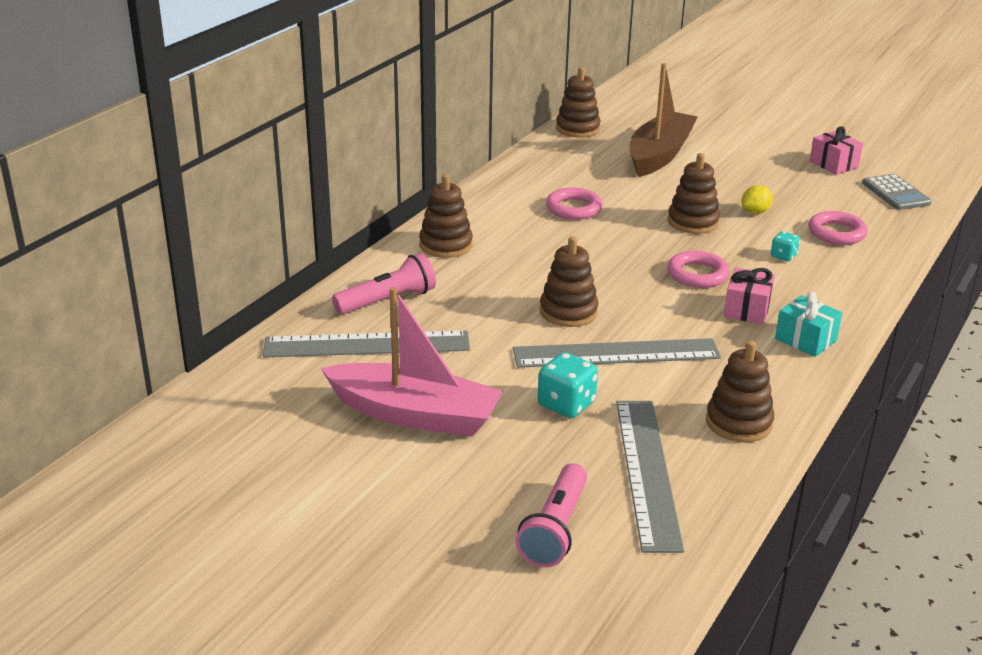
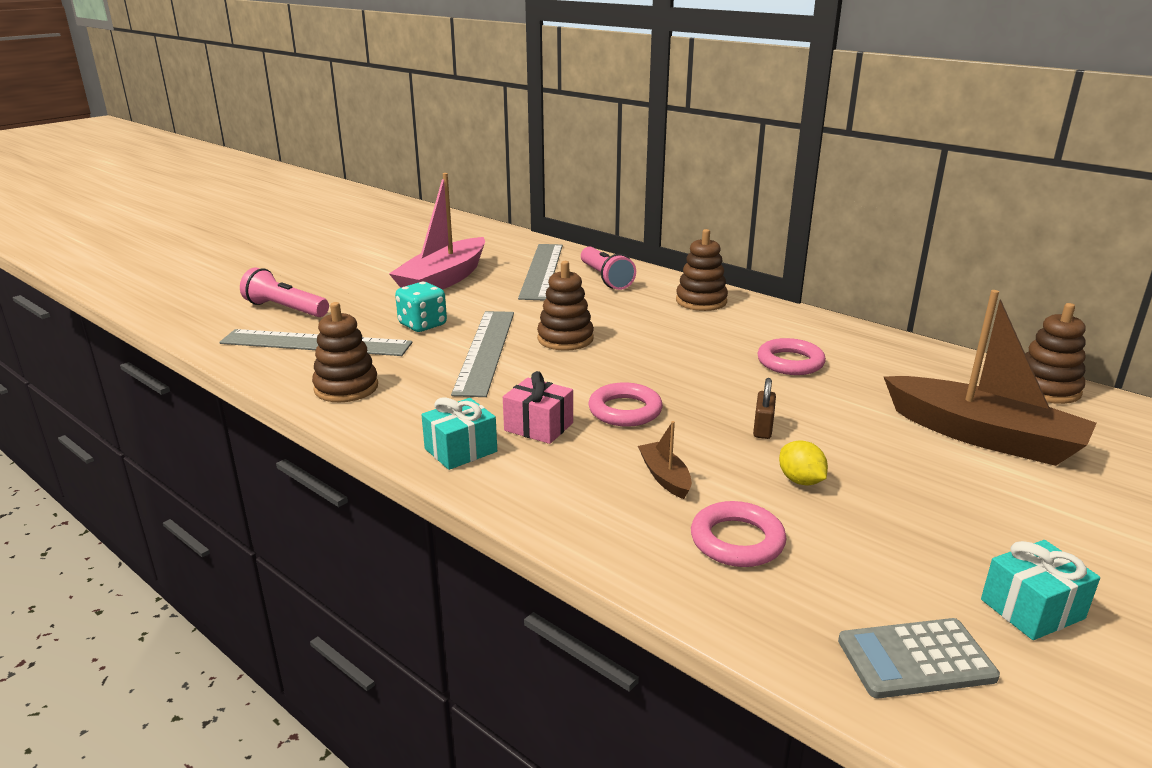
camera: 100 degrees right, 5 degrees down
brown stacking toy [668,153,720,234] -> brown padlock [753,378,776,439]
turquoise dice [771,231,800,261] -> brown boat [638,421,692,499]
pink gift [810,126,863,175] -> turquoise gift [981,540,1100,640]

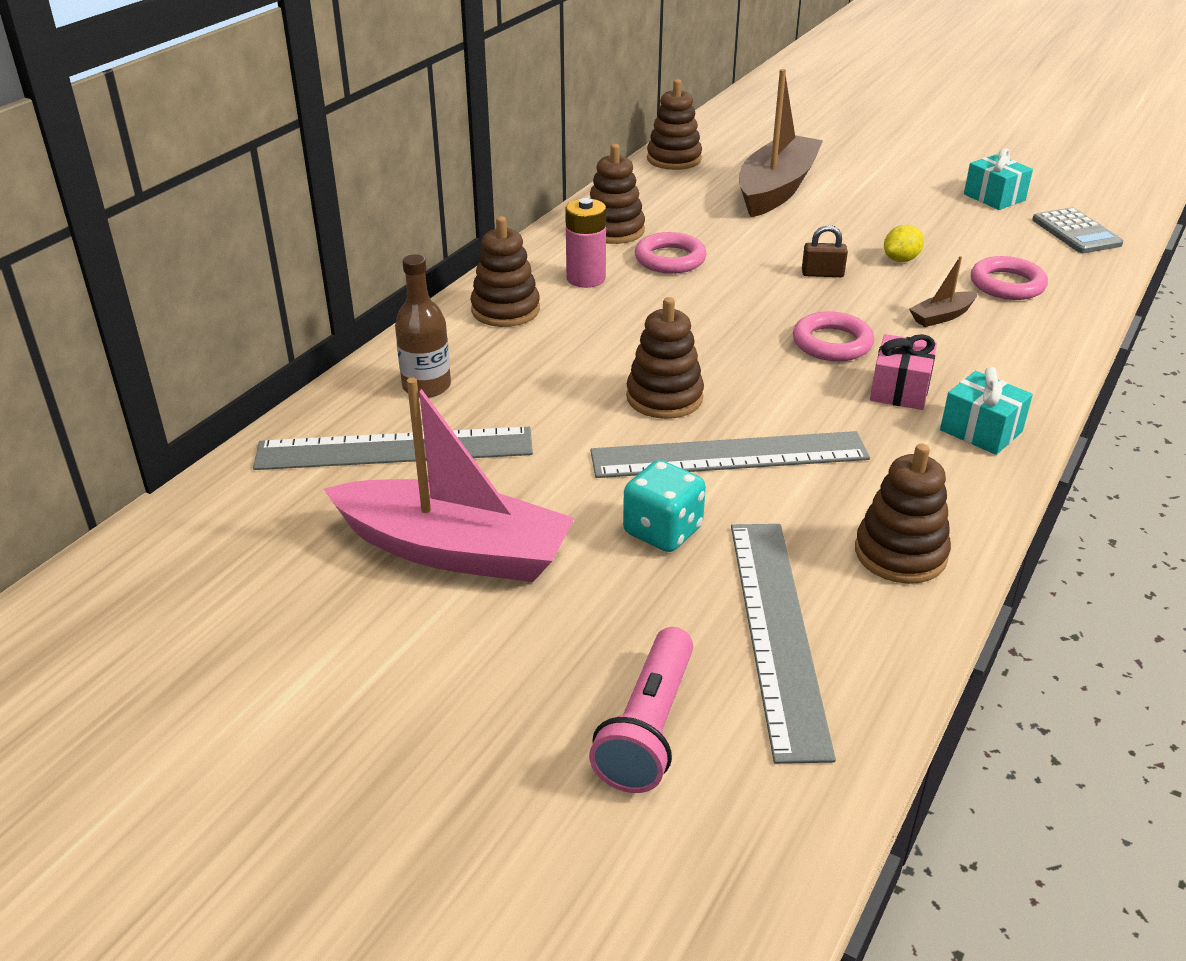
camera: 100 degrees left, 10 degrees up
pink flashlight [581,247,636,290] -> brown bottle [395,254,451,398]
none -> pink battery [565,198,606,288]
none -> brown stacking toy [590,144,645,244]

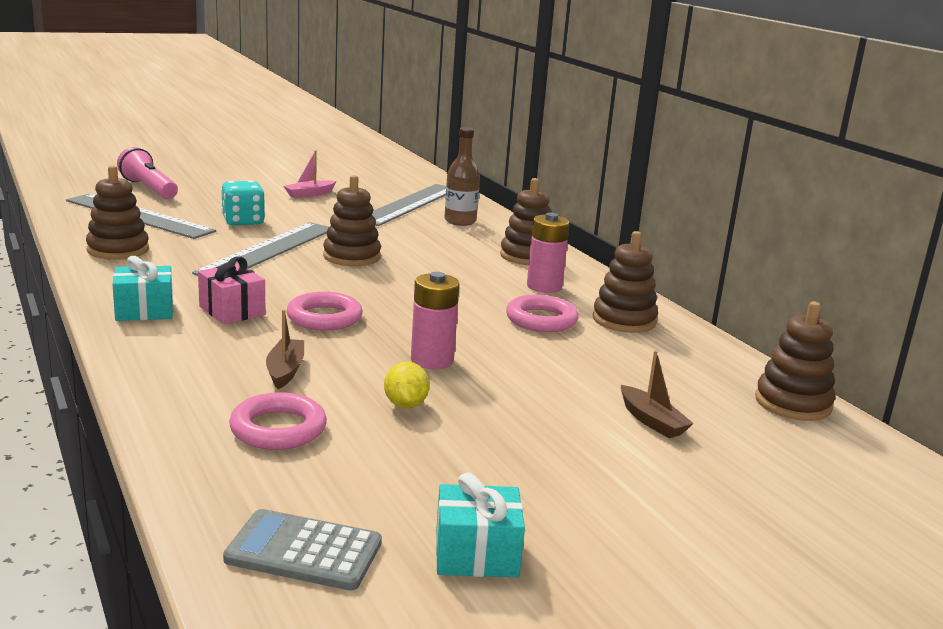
camera: 120 degrees right, 15 degrees down
pink boat [324,378,575,582] -> pink boat [284,150,336,198], size x0.43
brown boat [739,69,823,217] -> brown boat [621,350,694,438], size x0.43
brown padlock [802,225,848,277] -> pink battery [411,272,459,369]

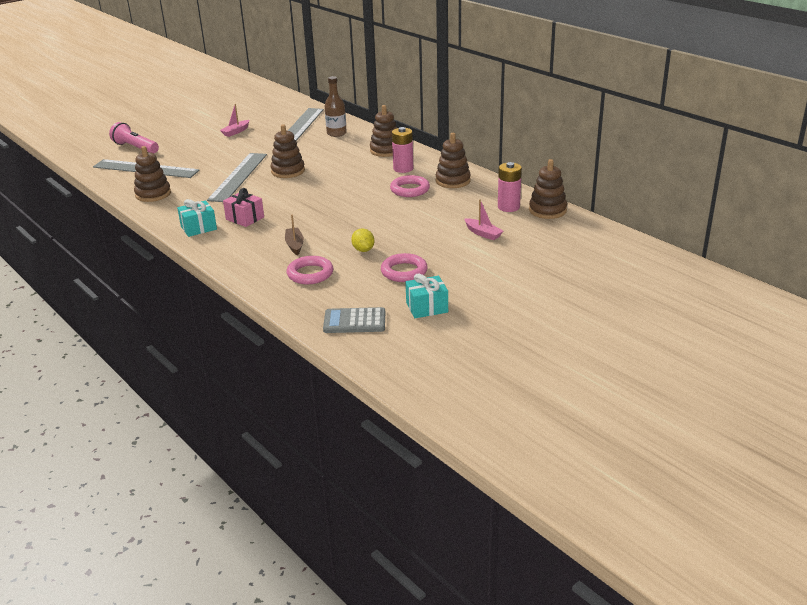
camera: 10 degrees left, 10 degrees up
turquoise dice [221,180,265,225] -> none
pink ring [287,292,363,331] -> pink ring moved to [381,253,428,282]
pink battery [411,272,459,369] -> pink battery moved to [498,162,522,212]
brown boat [621,350,694,438] -> pink boat [465,199,503,240]

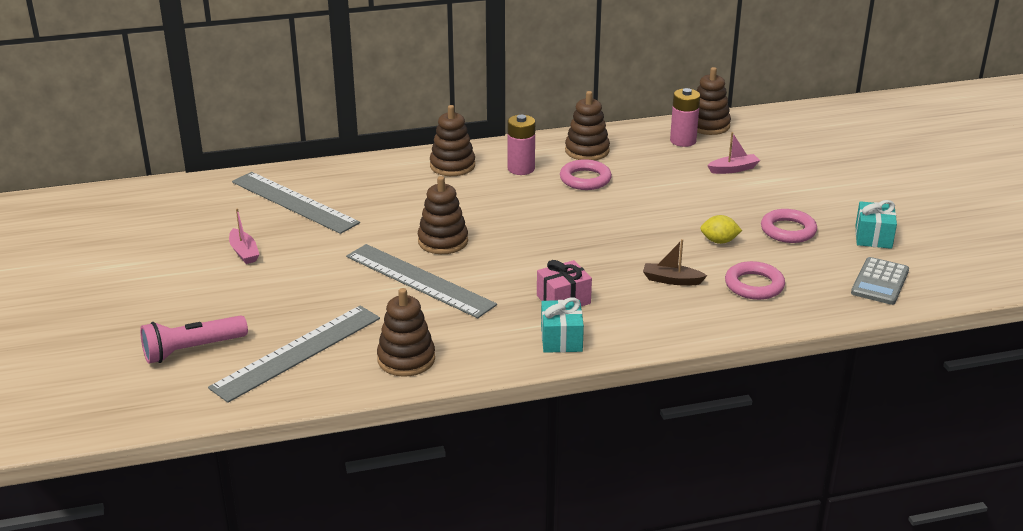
camera: 65 degrees left, 0 degrees up
brown bottle [325,76,347,137] -> none

